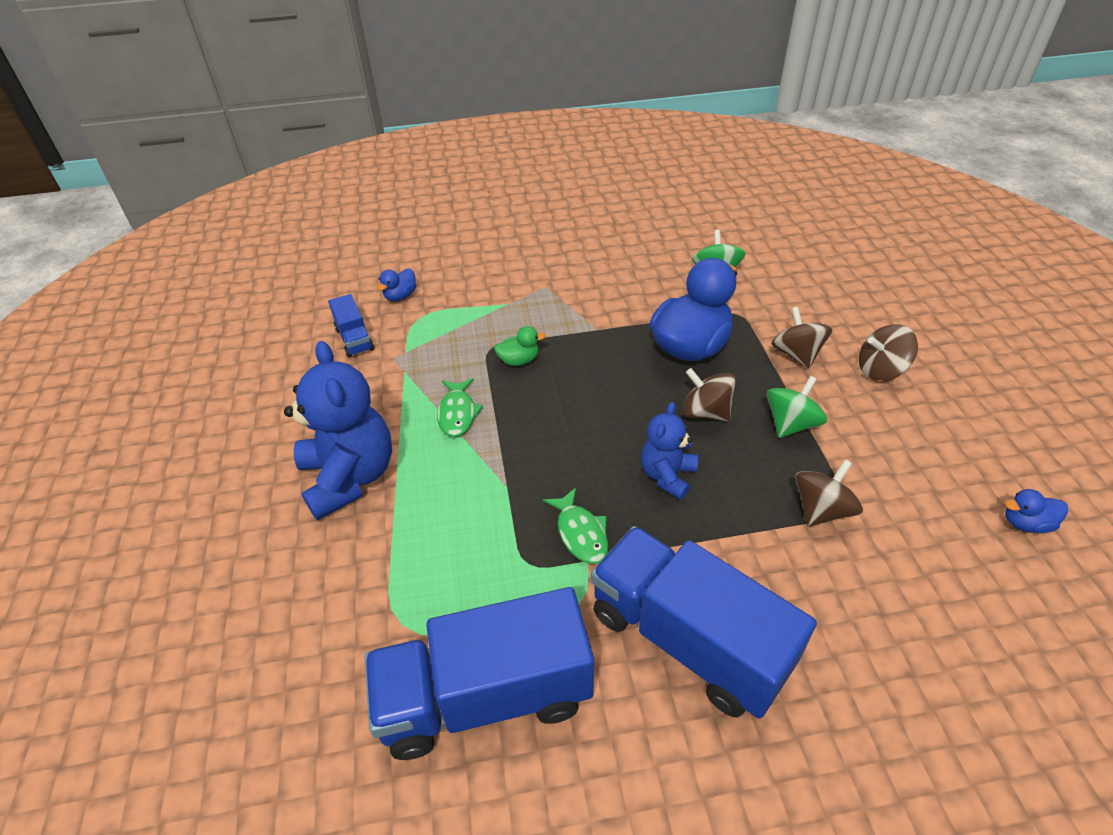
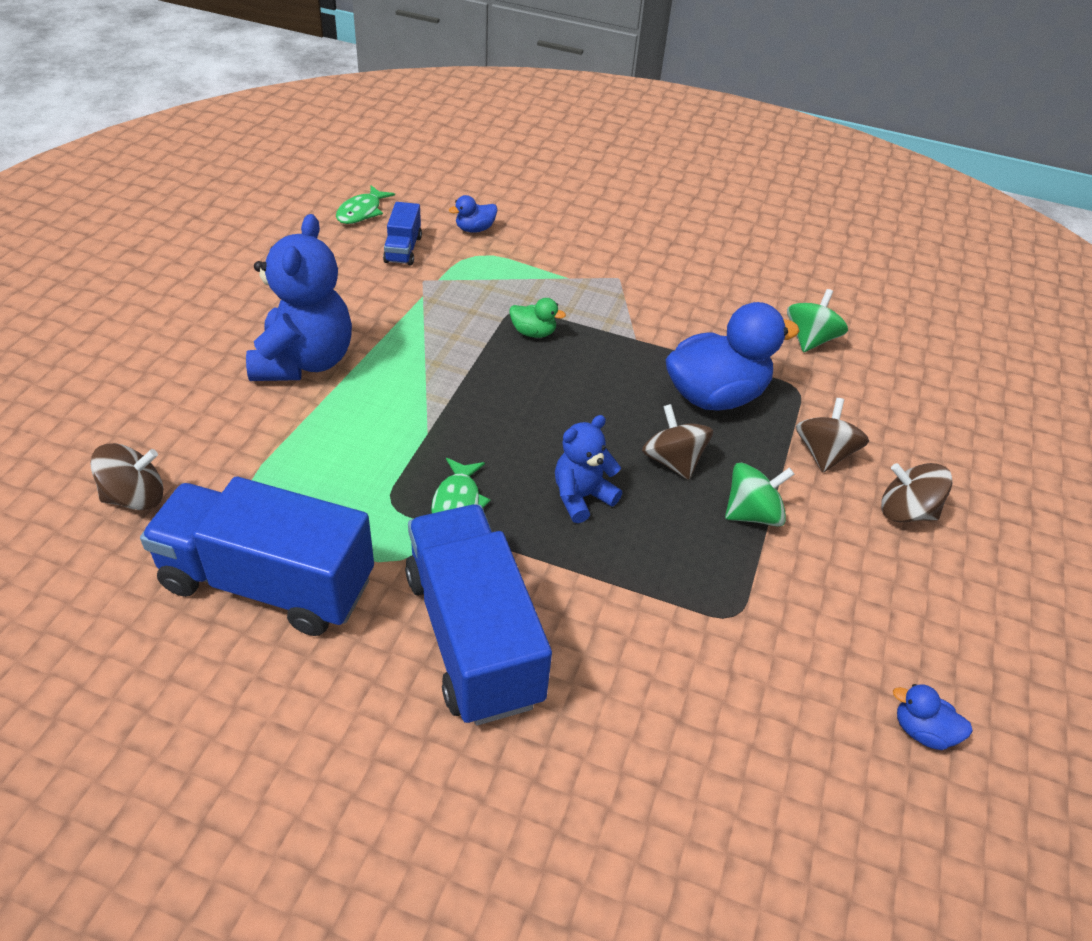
camera: 25 degrees right, 0 degrees up
green fish [437,378,483,437] -> green fish moved to [336,185,395,224]
brown spinning top [795,460,863,527] -> brown spinning top moved to [90,443,163,510]

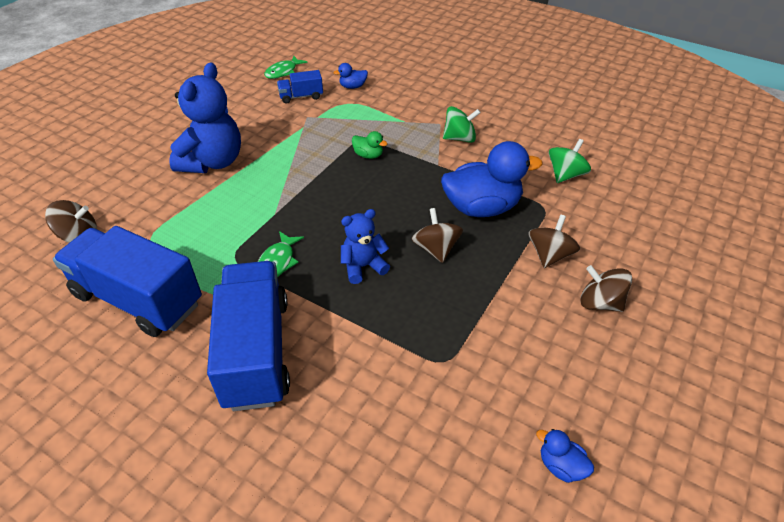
camera: 15 degrees right, 0 degrees up
blue truck [383,202,422,265] -> blue truck turned 60 degrees clockwise [277,70,323,104]
green spinning top [725,463,794,527] -> green spinning top moved to [443,106,481,143]

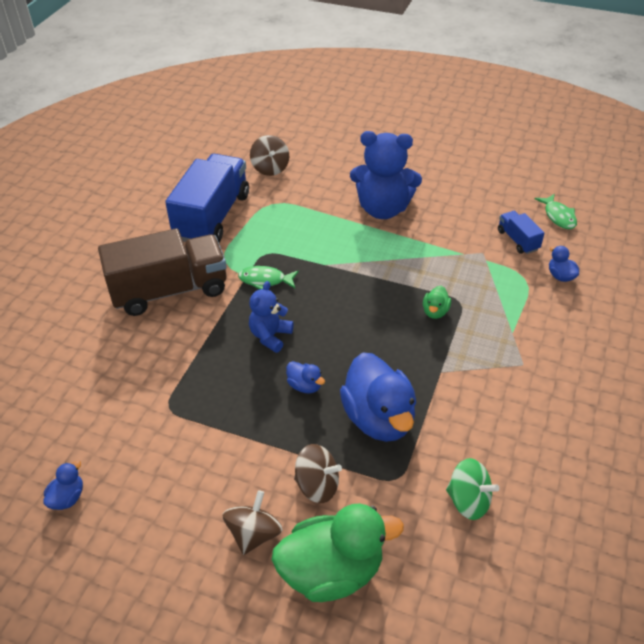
camera: 80 degrees right, 0 degrees up
blue truck [207,261,290,411] -> brown truck [98,228,227,316]
green fish [264,56,308,79] -> green fish turned 135 degrees counterclockwise [535,194,577,229]
blue teddy bear [341,209,390,284] -> blue teddy bear turned 120 degrees counterclockwise [249,281,294,353]
brown spinning top [411,208,463,263] -> blue duck [286,361,325,393]
green spinning top [443,106,481,143] -> none
none -> green duck [271,504,404,602]

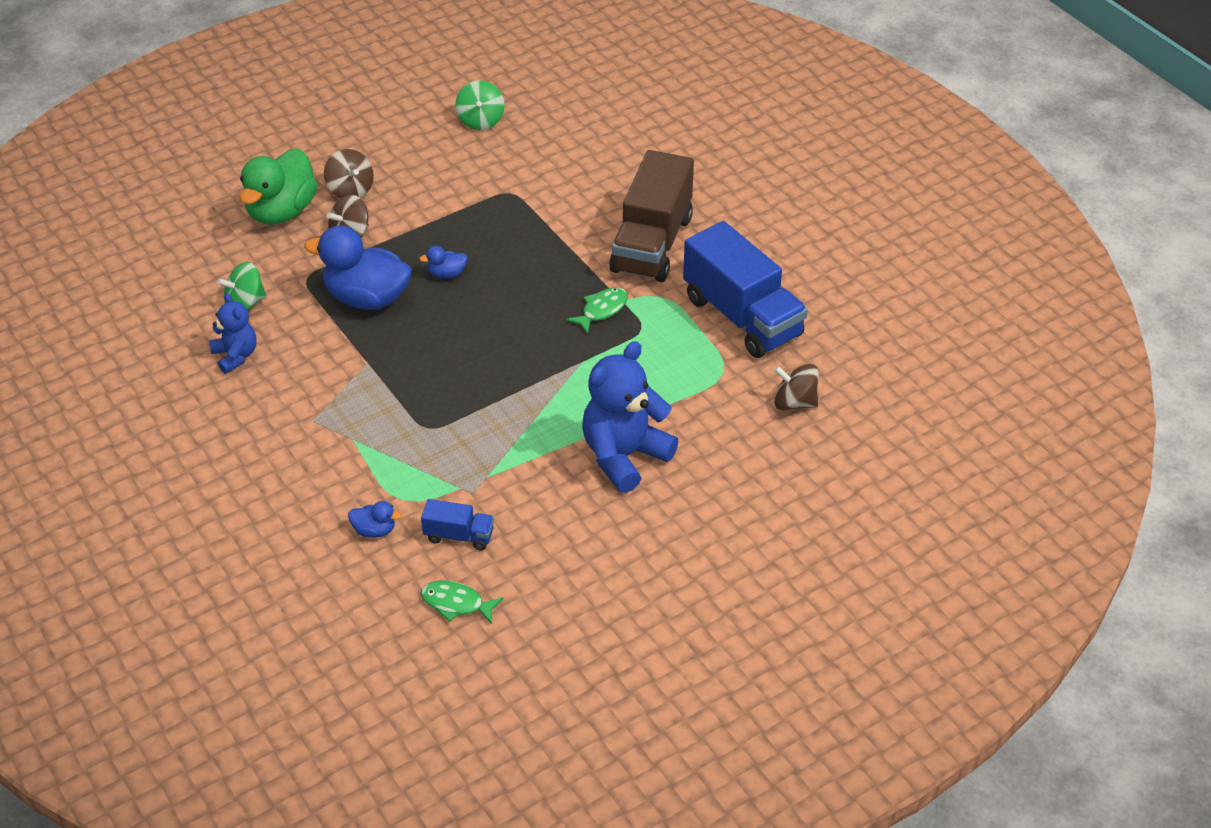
camera: 125 degrees right, 0 degrees up
blue duck [43,460,83,510] -> green spinning top [455,80,505,130]
blue teddy bear [249,281,294,353] -> blue teddy bear moved to [209,293,257,374]
green duck [423,286,451,319] -> none

